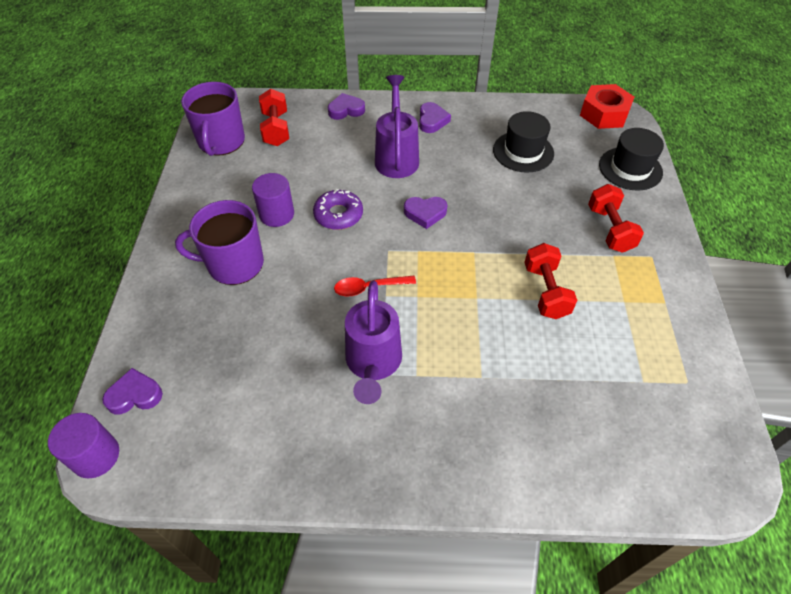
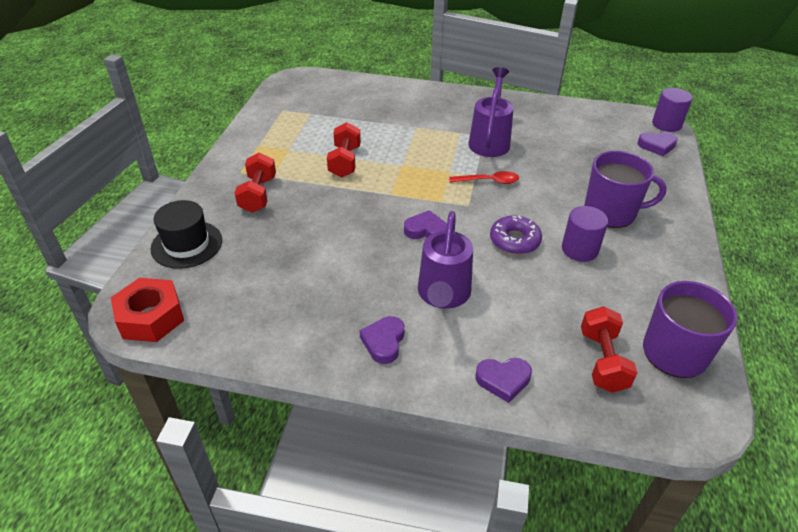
camera: 170 degrees left, 10 degrees down
black hat [493,111,554,173] -> none

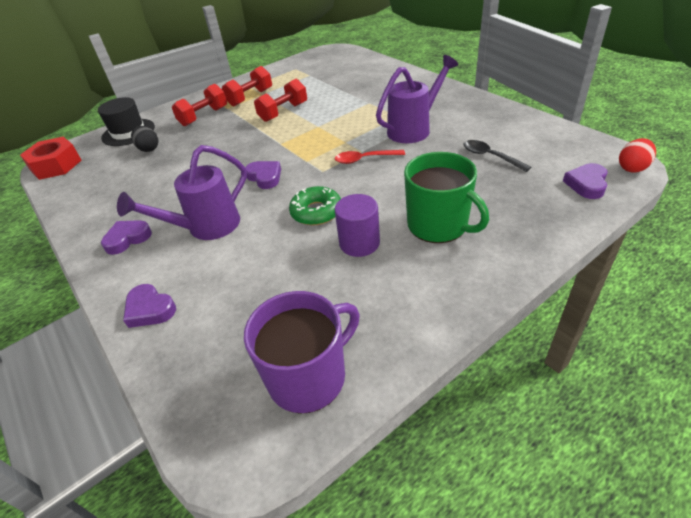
camera: 45 degrees right, 0 degrees up
red spoon [449,171,519,184] -> red spoon turned 135 degrees clockwise [335,150,405,164]
purple donut [490,216,542,254] -> green donut [289,186,341,225]
red dumbbell [581,306,638,393] -> red dumbbell moved to [222,66,272,107]
purple mug [584,151,667,228] -> green mug [404,152,489,243]
purple heart [637,132,678,156] -> purple heart turned 75 degrees clockwise [563,163,608,199]
purple cylinder [652,88,692,132] -> red egg [619,138,656,173]
none -> black egg [131,126,159,152]
none -> black spoon [464,140,531,172]

